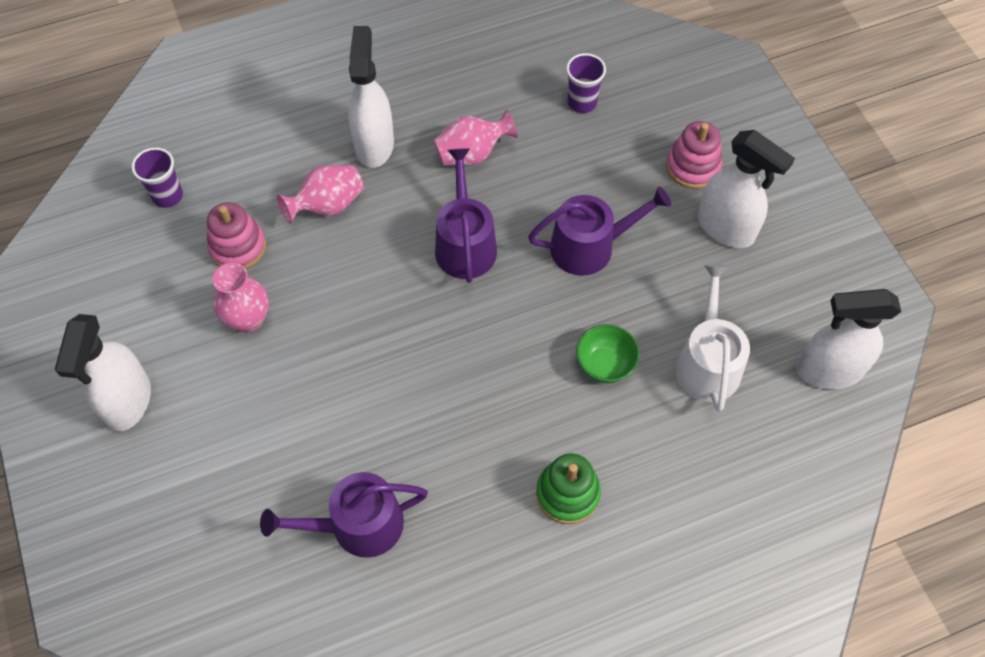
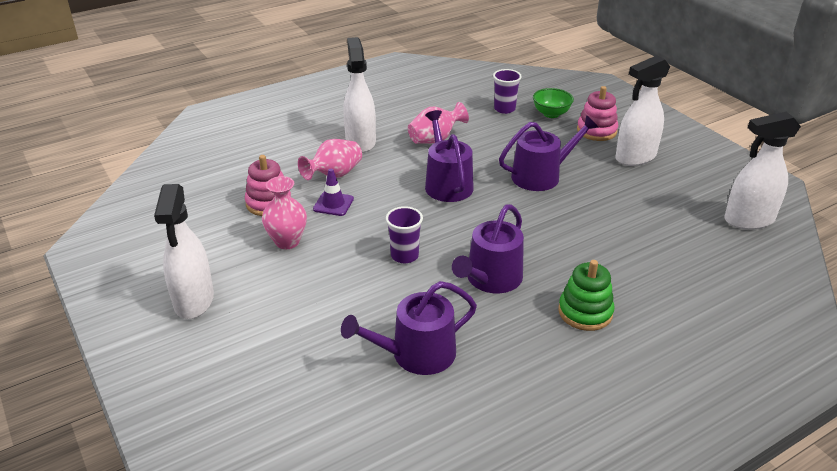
camera: 10 degrees left, 25 degrees down
purple cup [132,147,183,208] -> purple cup moved to [386,206,423,263]
green bowl [576,324,640,383] -> green bowl moved to [533,88,574,118]
white watering can [675,263,750,412] -> none
white spray bottle [698,130,795,248] -> white spray bottle turned 120 degrees clockwise [615,55,670,166]
none -> purple traffic cone [313,169,354,216]
none -> purple watering can [452,204,524,293]

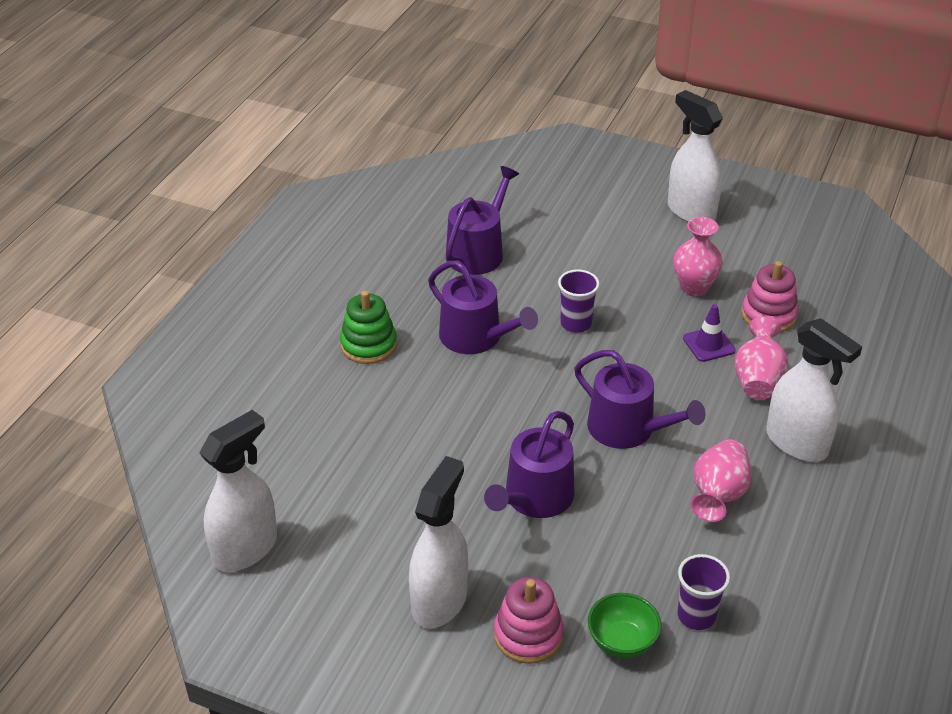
camera: 145 degrees right, 5 degrees up
purple watering can [452,204,524,293] -> purple watering can turned 135 degrees clockwise [428,260,538,354]

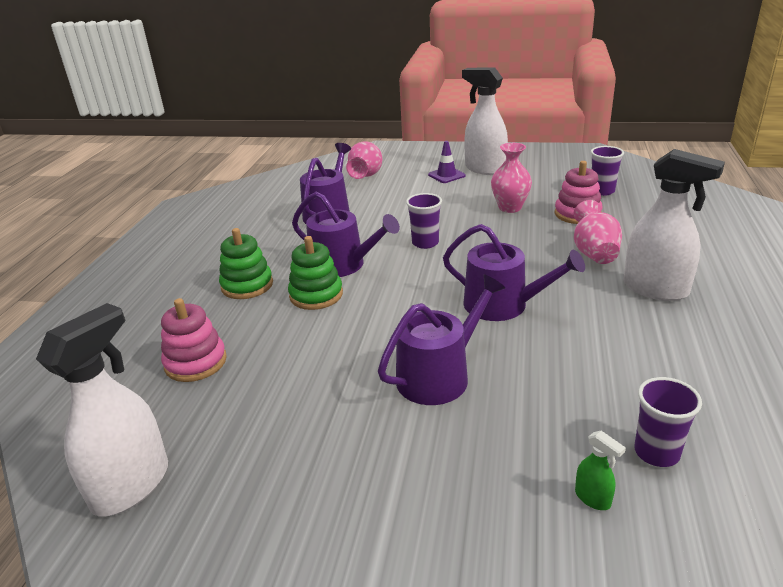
camera: 10 degrees left, 10 degrees down
white spray bottle [409,456,468,629] -> none
purple watering can [484,411,575,518] -> purple watering can turned 150 degrees counterclockwise [378,274,505,405]
pink stacking toy [494,577,564,664] -> pink stacking toy moved to [161,298,227,382]
green bowl [588,593,661,659] -> green spray bottle [575,431,626,510]
purple traffic cone [683,304,736,362] -> purple traffic cone moved to [428,141,466,183]
pink vase [691,439,751,522] -> pink vase moved to [346,141,382,179]
none -> green stacking toy [288,236,343,310]
none -> purple cup [591,146,624,196]

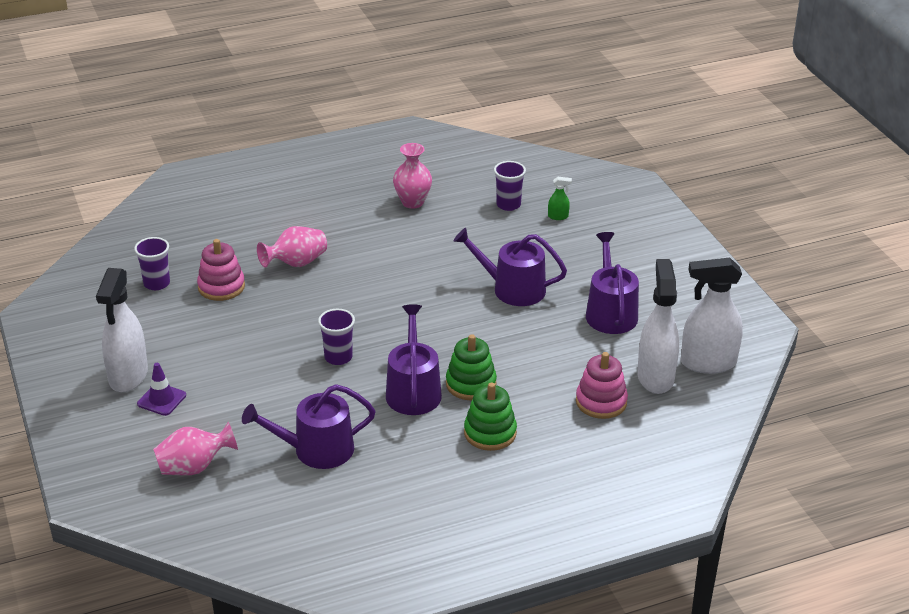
camera: 125 degrees left, 5 degrees up
purple watering can [443,224,585,321] -> purple watering can moved to [586,232,639,334]
pink vase [491,143,532,213] -> pink vase moved to [393,143,432,209]
green spray bottle [575,431,626,510] -> green spray bottle turned 75 degrees clockwise [548,177,572,220]
white spray bottle [623,149,725,301] -> white spray bottle moved to [637,259,679,394]

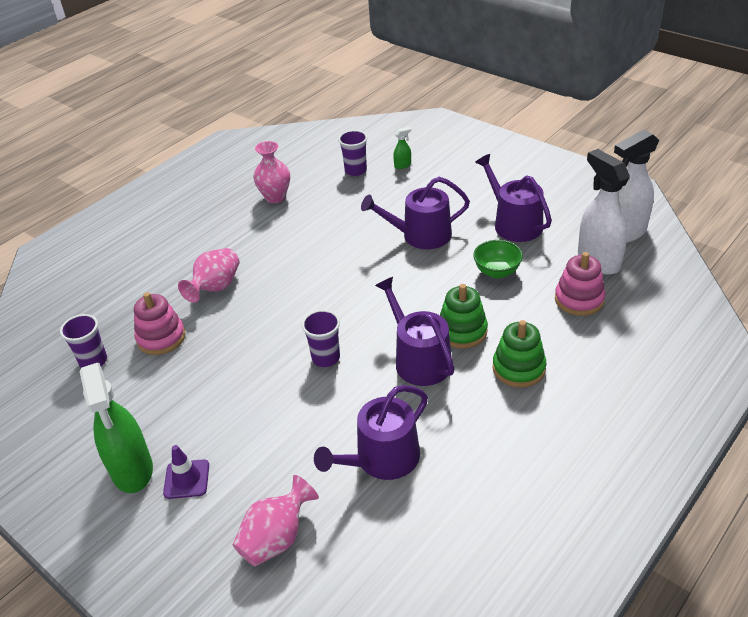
camera: 25 degrees left, 5 degrees up
white spray bottle [96,268,148,392] -> green spray bottle [79,363,153,493]
none -> green bowl [473,240,523,278]

